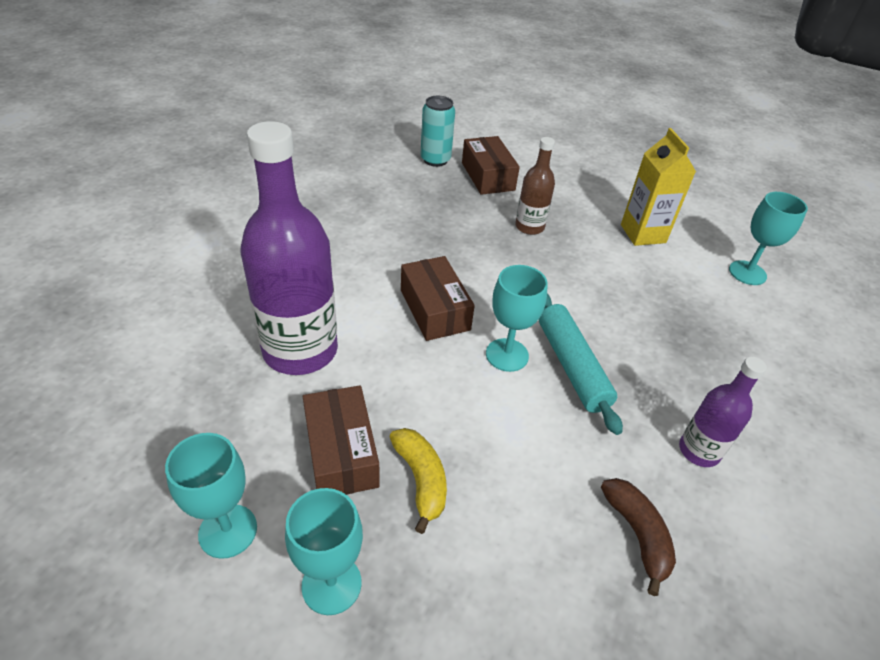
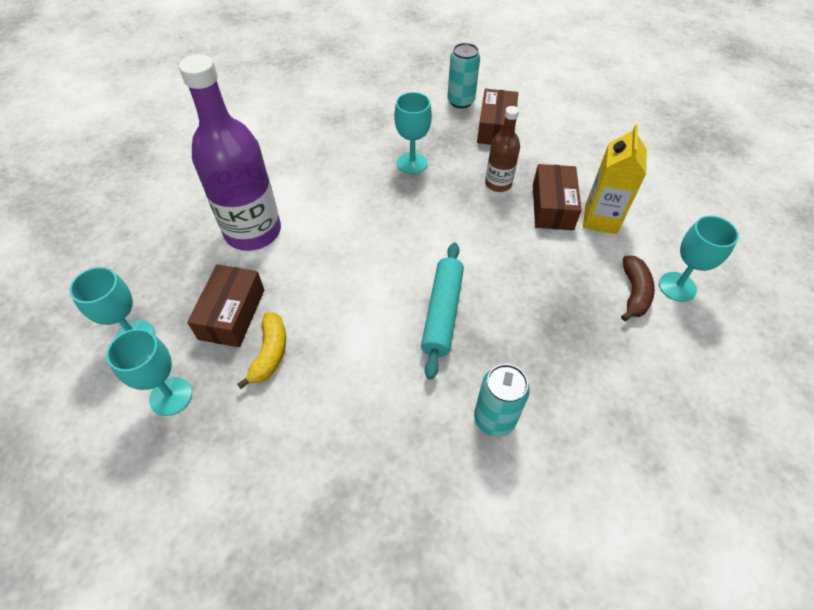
camera: 30 degrees right, 10 degrees up
brown box [401,256,475,341] -> brown box moved to [533,164,582,230]
turquoise goblet [486,265,548,372] -> turquoise goblet moved to [394,92,432,174]
brown banana [601,478,676,596] -> brown banana moved to [621,255,655,321]
purple bottle [679,357,767,467] -> turquoise can [474,364,530,437]

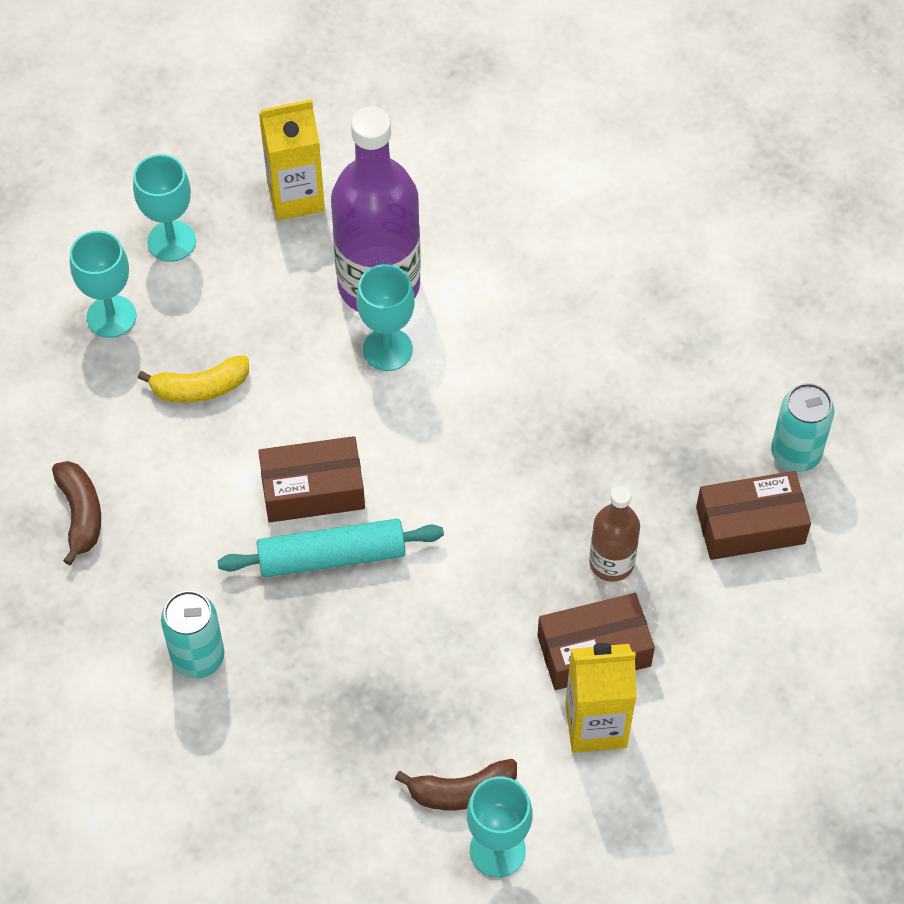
camera: 70 degrees right, 5 degrees up
brown box [187,265,264,347] -> brown box moved to [258,436,365,522]
turquoise goblet [394,92,432,174] -> turquoise goblet moved to [356,264,415,371]
none -> brown banana [52,461,101,565]
none -> yellow carton [259,99,325,221]

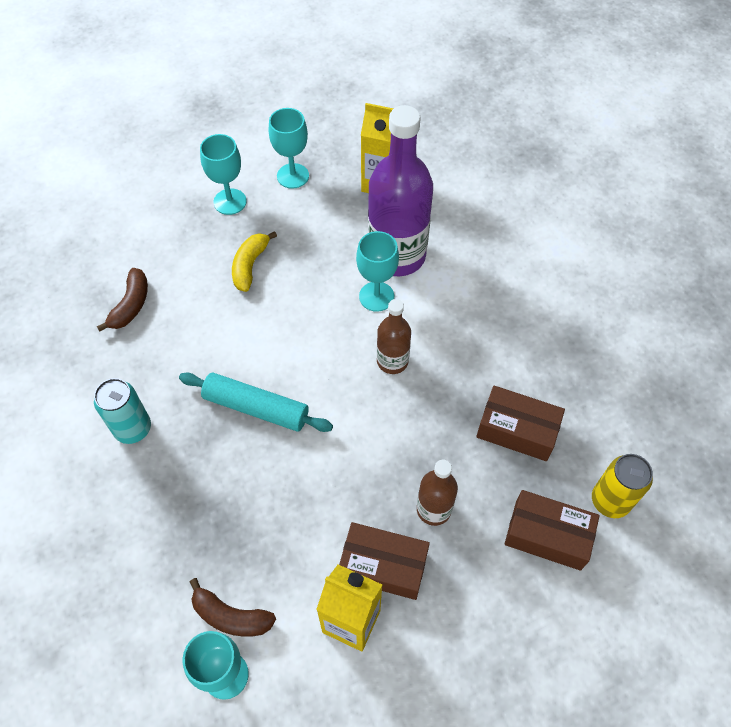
camera: 30 degrees right, 0 degrees up
yellow banana [138,355,249,403] -> yellow banana turned 90 degrees clockwise [232,231,277,292]
brown box [258,436,365,522] -> brown box moved to [476,386,565,461]
turquoise can [771,383,834,472] -> yellow can [592,454,653,518]
none -> brown bottle [377,299,411,374]

